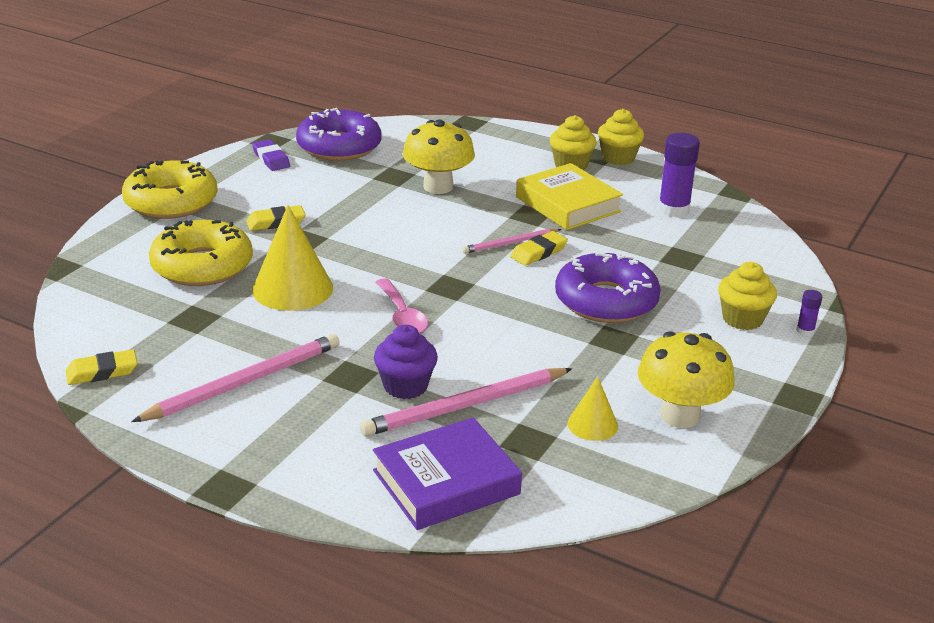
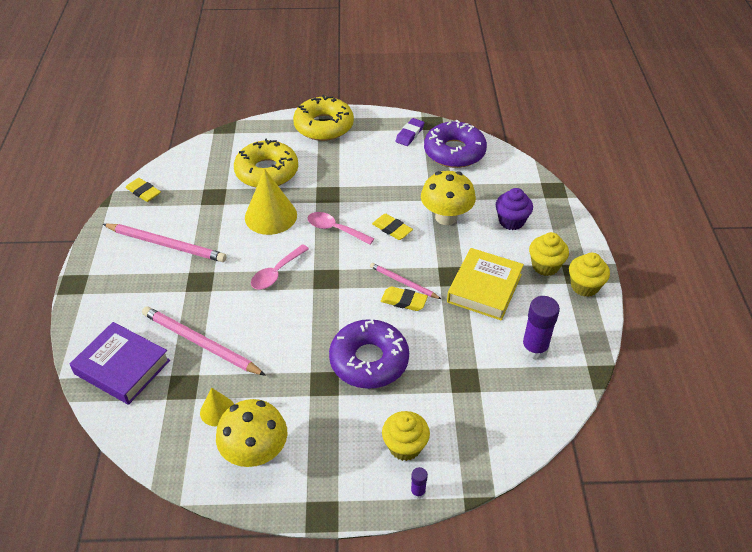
camera: 60 degrees right, 15 degrees up
yellow eraser [246,205,306,231] -> yellow eraser moved to [372,214,413,240]
purple cupcake [374,325,438,399] -> purple cupcake moved to [496,188,533,230]
none -> pink spoon [308,212,374,245]

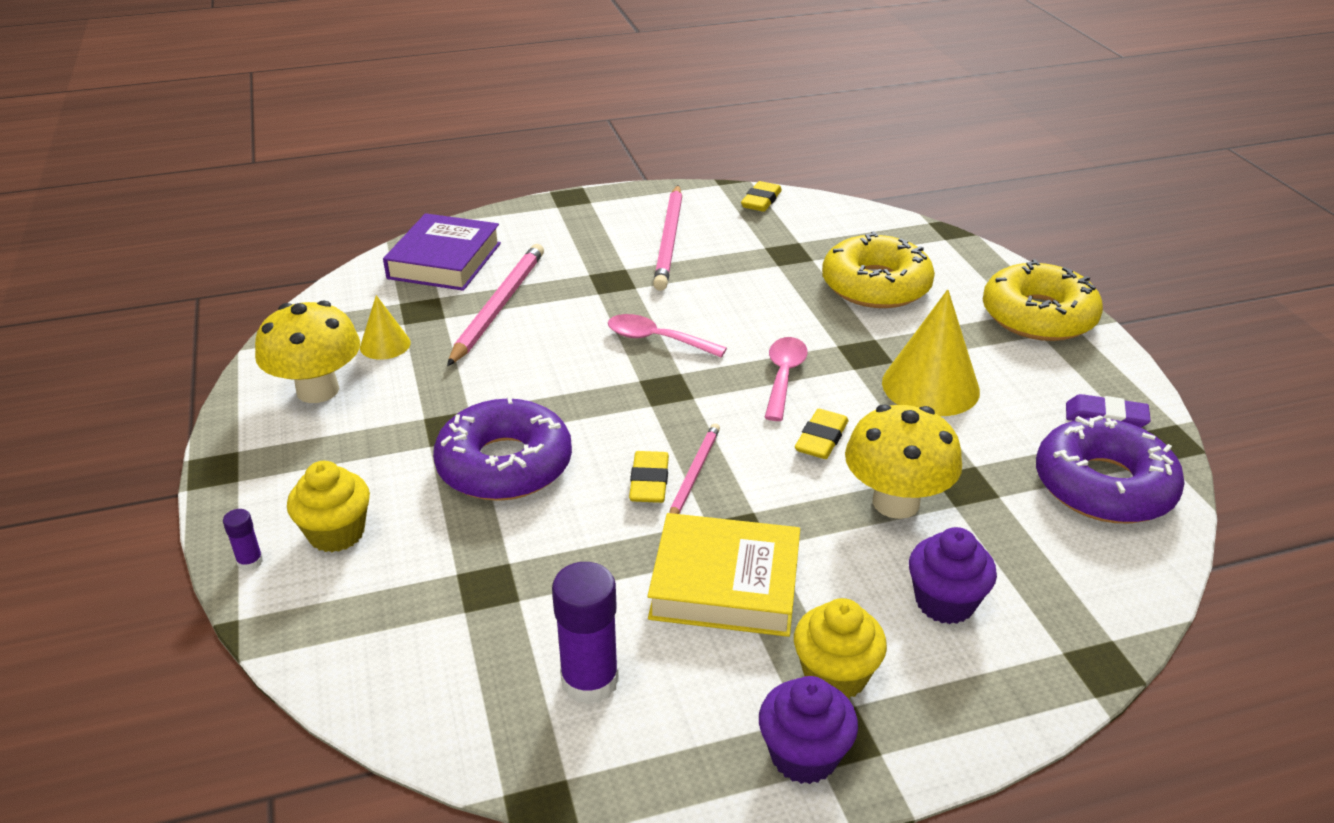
camera: 75 degrees right, 10 degrees down
yellow cone [245,169,297,235] -> yellow cone moved to [882,289,980,416]
yellow cupcake [569,253,610,297] -> purple cupcake [759,676,858,784]

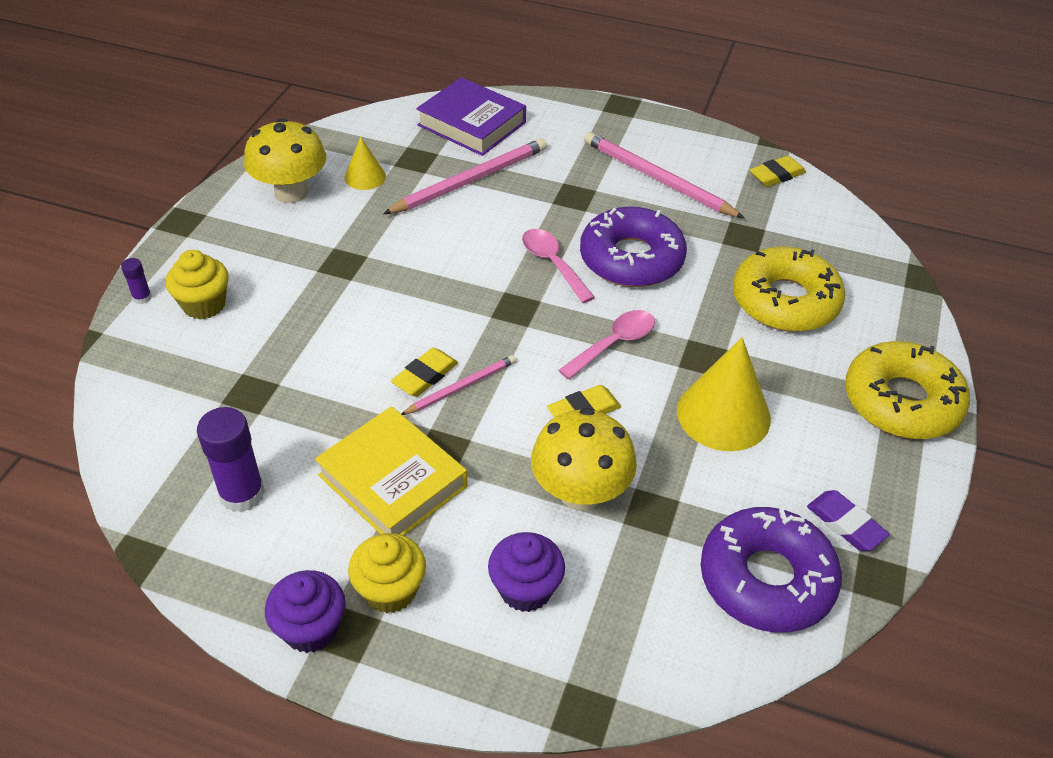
camera: 35 degrees right, 10 degrees up
purple book [383,213,501,291] -> purple book turned 75 degrees clockwise [416,77,526,156]
purple donut [433,395,572,501] -> purple donut moved to [580,207,687,287]
pink pencil [653,185,682,291] -> pink pencil turned 90 degrees clockwise [584,132,744,218]

